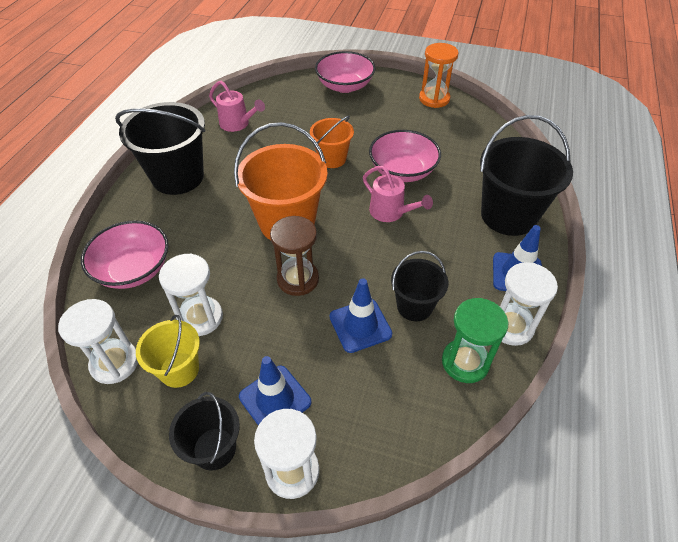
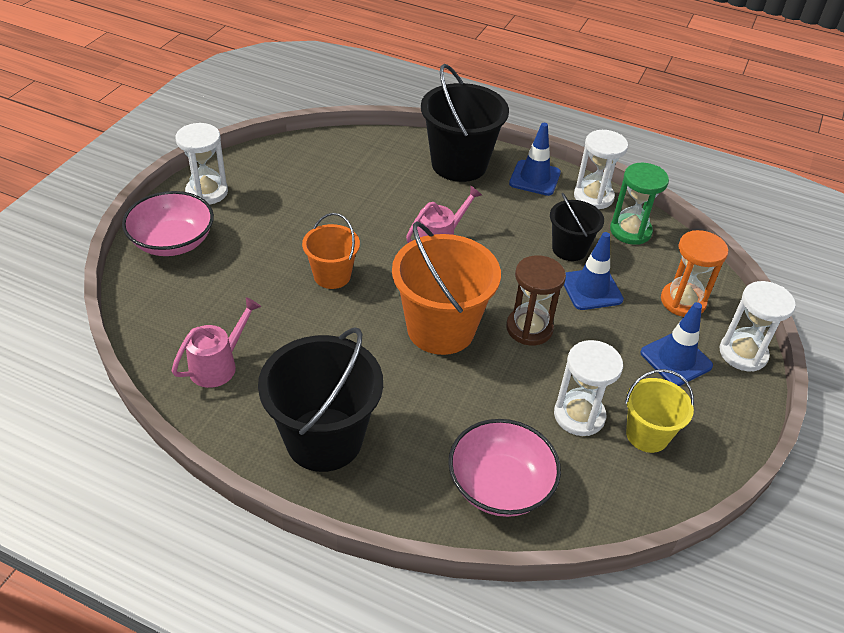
camera: 85 degrees left, 5 degrees down
white hourglass [58,299,138,384] -> white hourglass moved to [176,123,228,205]
black bucket [169,392,240,471] -> none
pink bowl [369,130,441,182] -> none
orange hourglass [419,43,459,108] -> orange hourglass moved to [661,230,728,317]

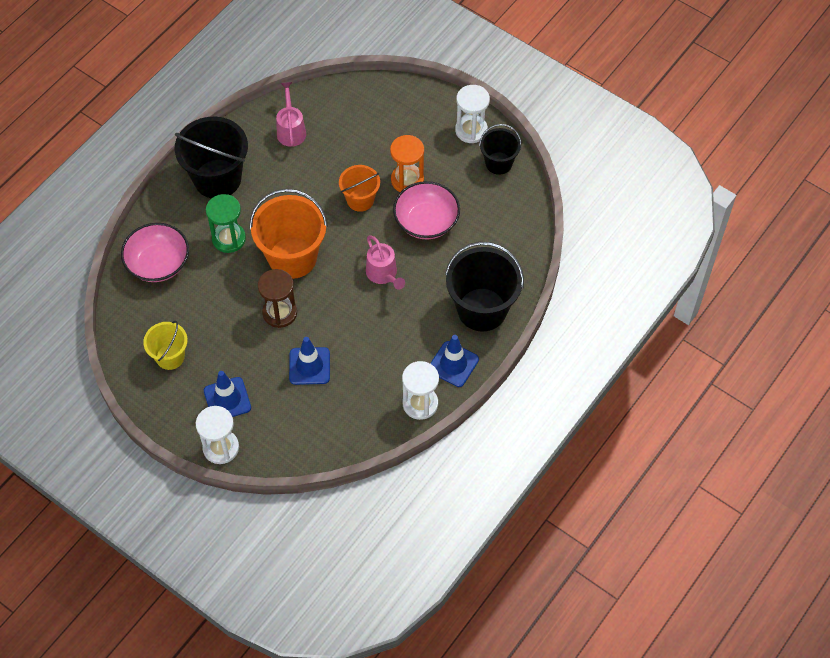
camera: 105 degrees right, 15 degrees up
pink bowl [122,191,214,256] -> pink bowl moved to [393,181,460,240]
pink watering can [172,297,261,388] -> pink watering can turned 150 degrees counterclockwise [276,82,306,147]
black bucket [550,193,604,261] -> black bucket moved to [479,124,522,175]
white hourglass [554,340,623,436] -> none
green hourglass [610,163,669,245] -> green hourglass moved to [206,194,246,253]
orange hourglass [661,230,728,317] -> orange hourglass moved to [390,135,424,192]

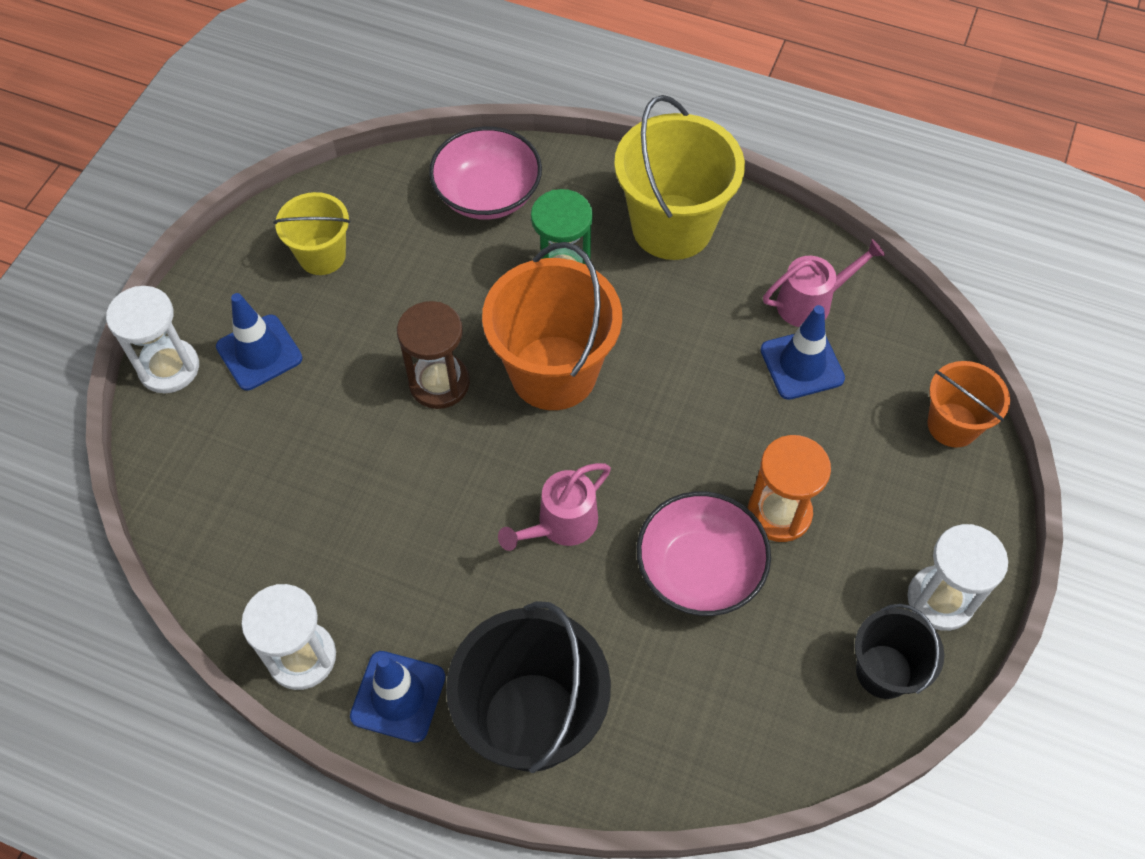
camera: 75 degrees right, 0 degrees up
black bucket [175,117,248,198] -> yellow bucket [614,95,745,260]
blue traffic cone [289,337,330,385] -> blue traffic cone moved to [761,305,845,400]
orange bucket [339,165,380,212] -> orange bucket moved to [927,361,1010,448]

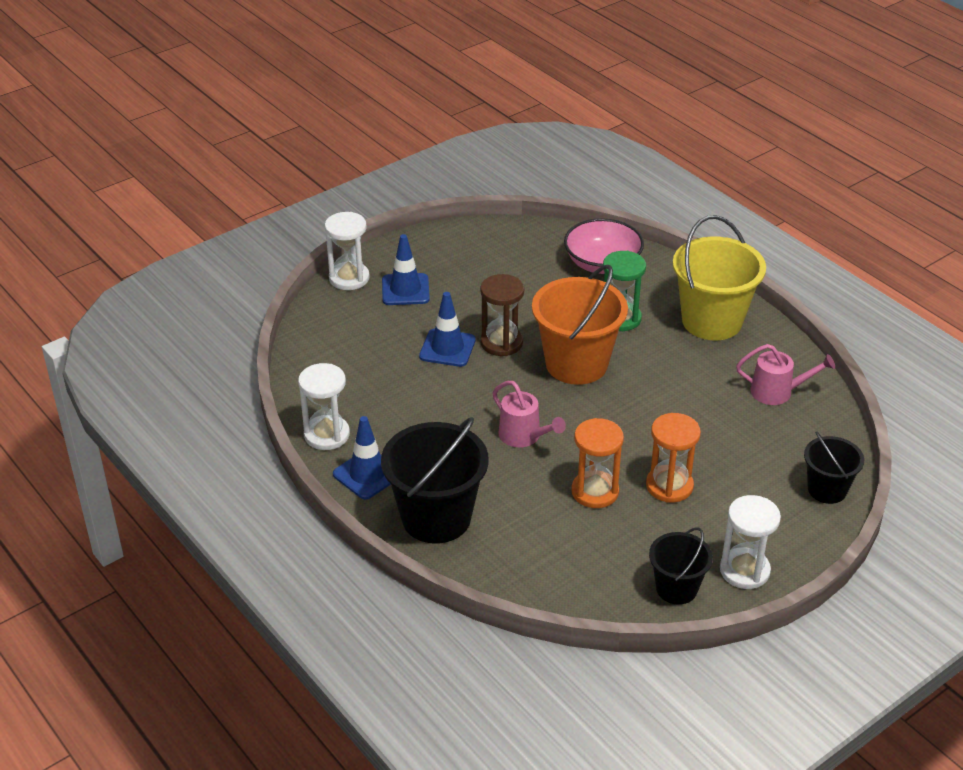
camera: 30 degrees right, 20 degrees down
yellow bucket [273,192,350,275] -> none
pink watering can [498,463,611,551] -> pink watering can turned 120 degrees counterclockwise [493,381,566,447]
pink bowl [637,491,771,616] -> orange hourglass [571,418,624,508]
blue traffic cone [761,305,845,400] -> blue traffic cone moved to [419,292,476,367]
orange bucket [927,361,1010,448] -> black bucket [804,431,864,504]

